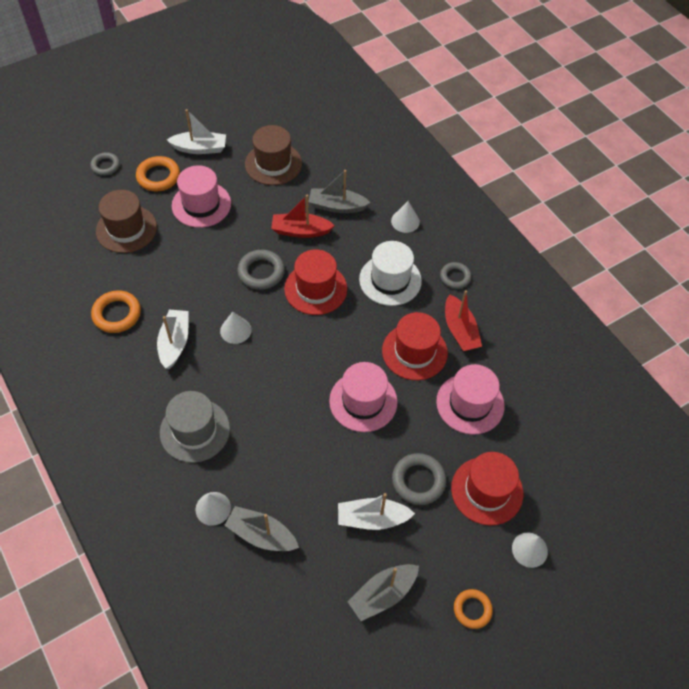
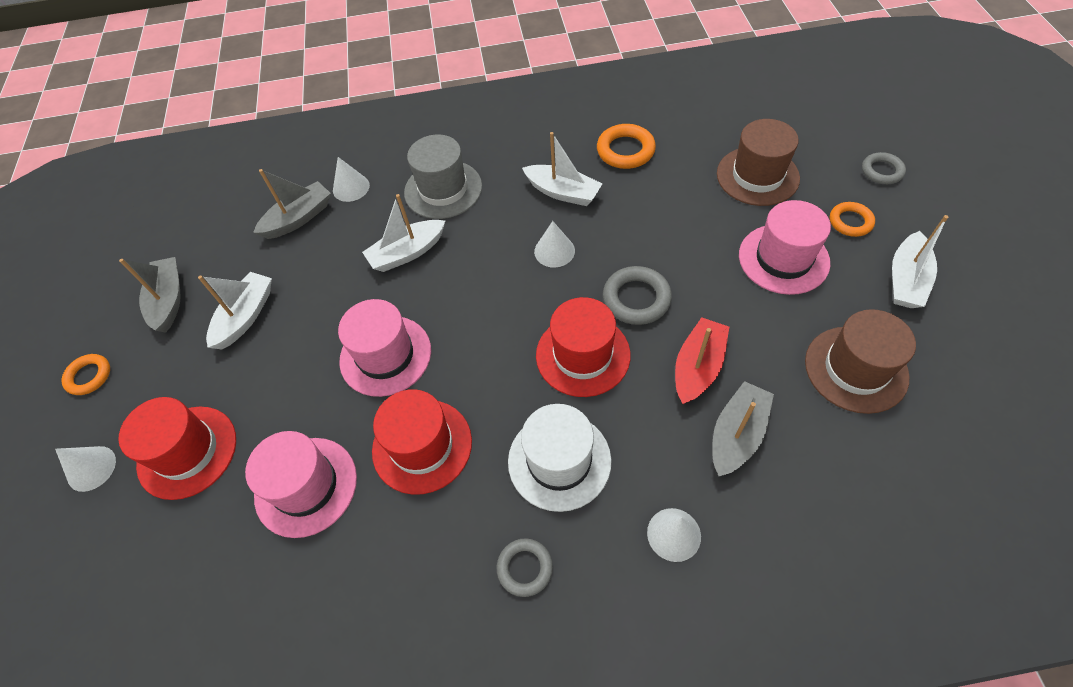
camera: 120 degrees right, 0 degrees up
orange ring [136,156,180,191] -> orange ring [830,202,875,237], size x0.66
grey ring [392,453,446,505] -> none
red boat [445,290,482,351] -> none
none -> white boat [362,194,445,272]

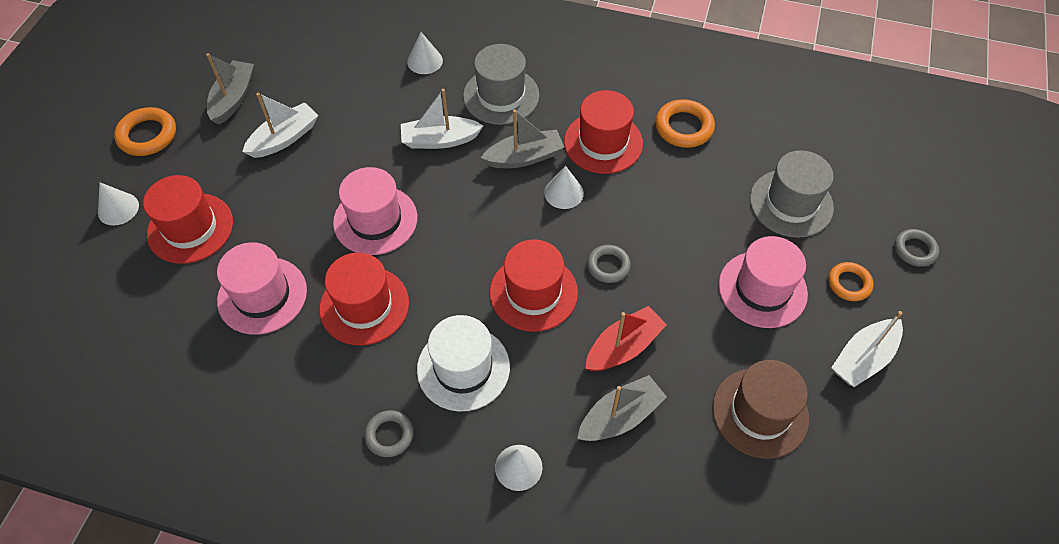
camera: 20 degrees right, 0 degrees up
orange ring [61,354,110,395] -> orange ring [114,107,176,156], size x1.51
grey boat [253,169,331,239] -> grey boat moved to [481,110,564,168]
white boat [522,132,602,206] -> red hat [564,90,643,174]
grey ring [603,266,672,325] -> grey ring [587,245,631,283], size x0.66
brown hat [717,119,800,206] -> grey hat [750,150,834,238]

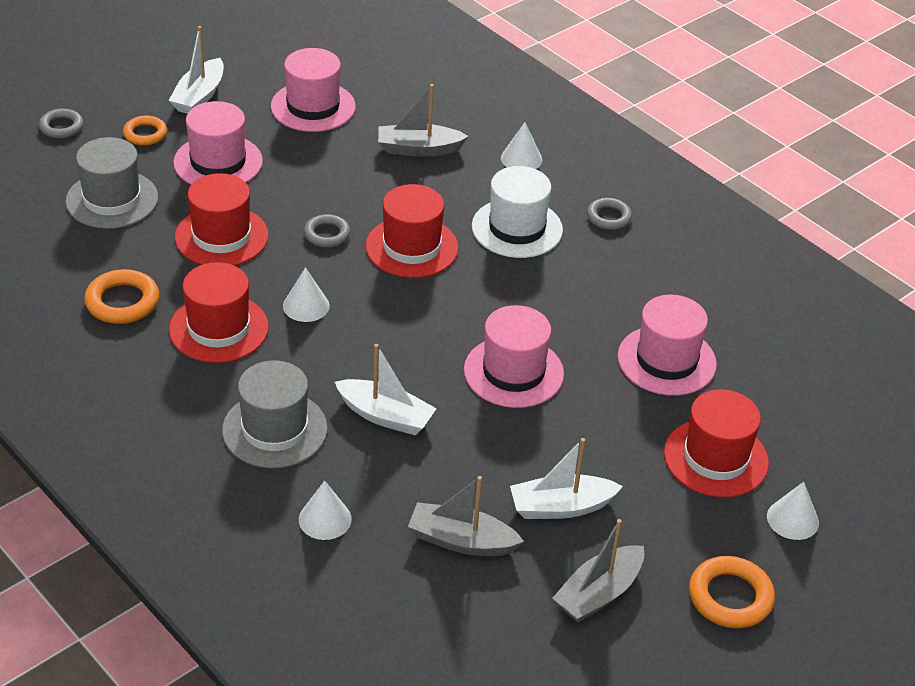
camera: 150 degrees left, 15 degrees down
red hat [319,253,409,346] -> red hat moved to [175,173,269,265]
grey boat [481,110,564,168] -> grey boat moved to [408,476,524,556]
red boat [585,306,667,371] -> none
brown hat [712,360,809,459] -> pink hat [271,48,356,132]
white boat [831,311,903,387] -> white boat turned 120 degrees clockwise [169,26,224,114]

